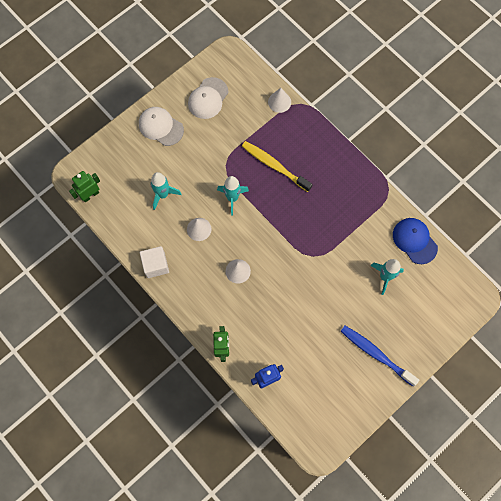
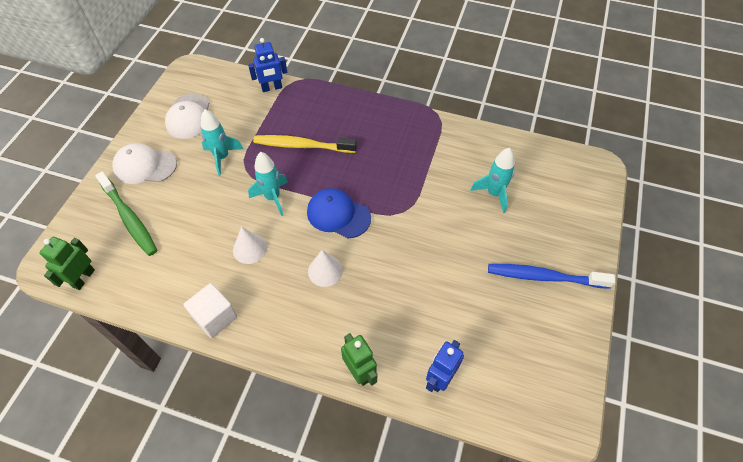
camera: 30 degrees left, 15 degrees down
turquoise rocket [150,172,181,210] -> turquoise rocket moved to [201,109,243,176]
white cone [268,88,291,113] -> blue robot [248,38,287,92]
blue cap [393,218,438,264] -> blue cap moved to [307,188,371,239]
none -> green toothbrush [95,171,157,256]

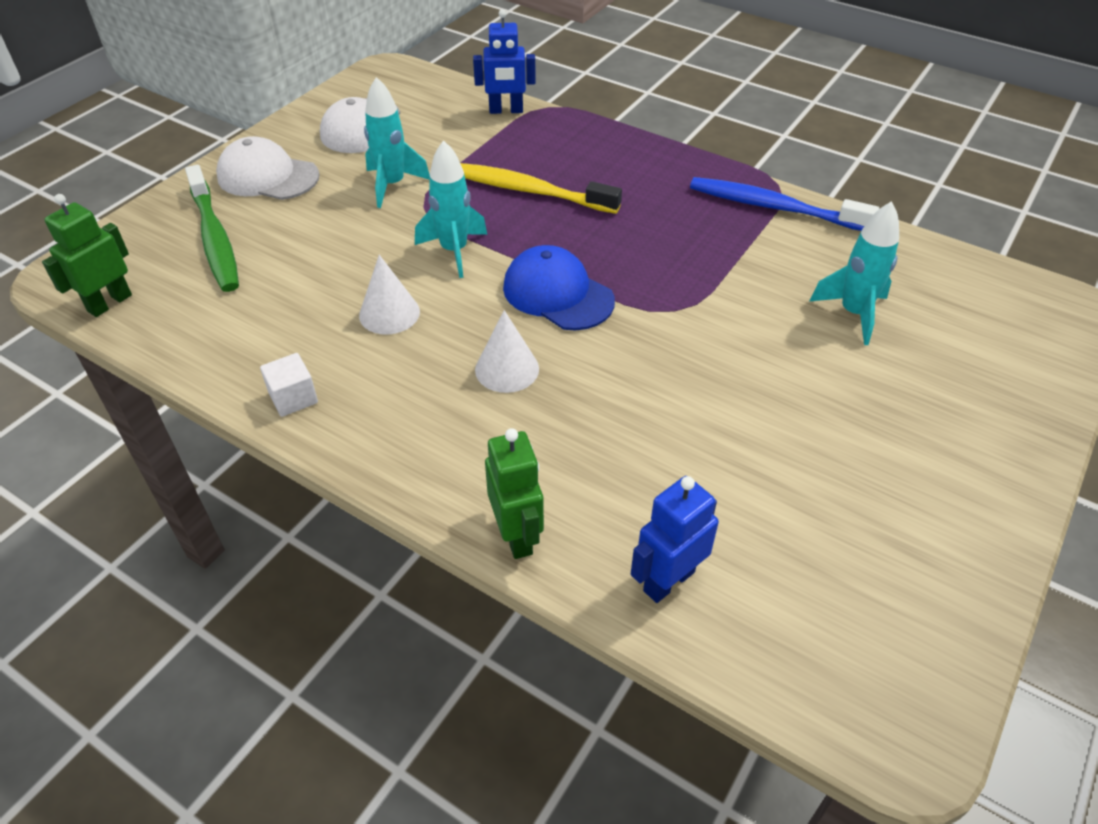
camera: 15 degrees right, 10 degrees down
white cube [183,283,237,338] -> white cube [260,353,318,417], size x0.66
blue toothbrush [488,264,615,289] -> blue toothbrush moved to [690,177,879,231]

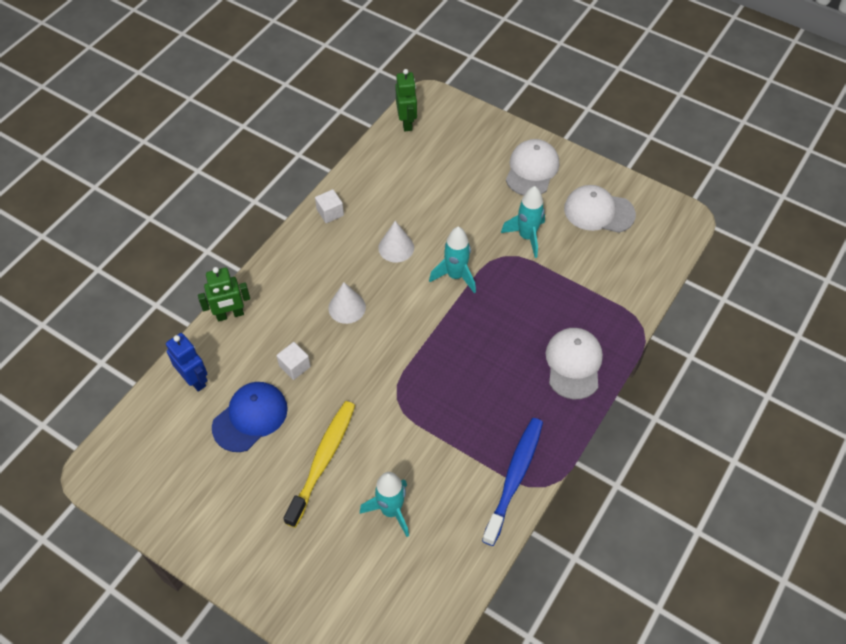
camera: 90 degrees right, 10 degrees up
green robot [42,194,132,317] -> green robot turned 45 degrees clockwise [395,69,417,131]
green toothbrush [185,165,239,292] -> none
yellow toothbrush [460,163,622,214] -> yellow toothbrush moved to [283,401,355,528]
blue robot [473,9,536,114] -> none
blue cap [503,245,615,330] -> blue cap moved to [212,382,288,452]
none -> white cube [276,342,311,380]
none -> white cap [546,328,603,399]

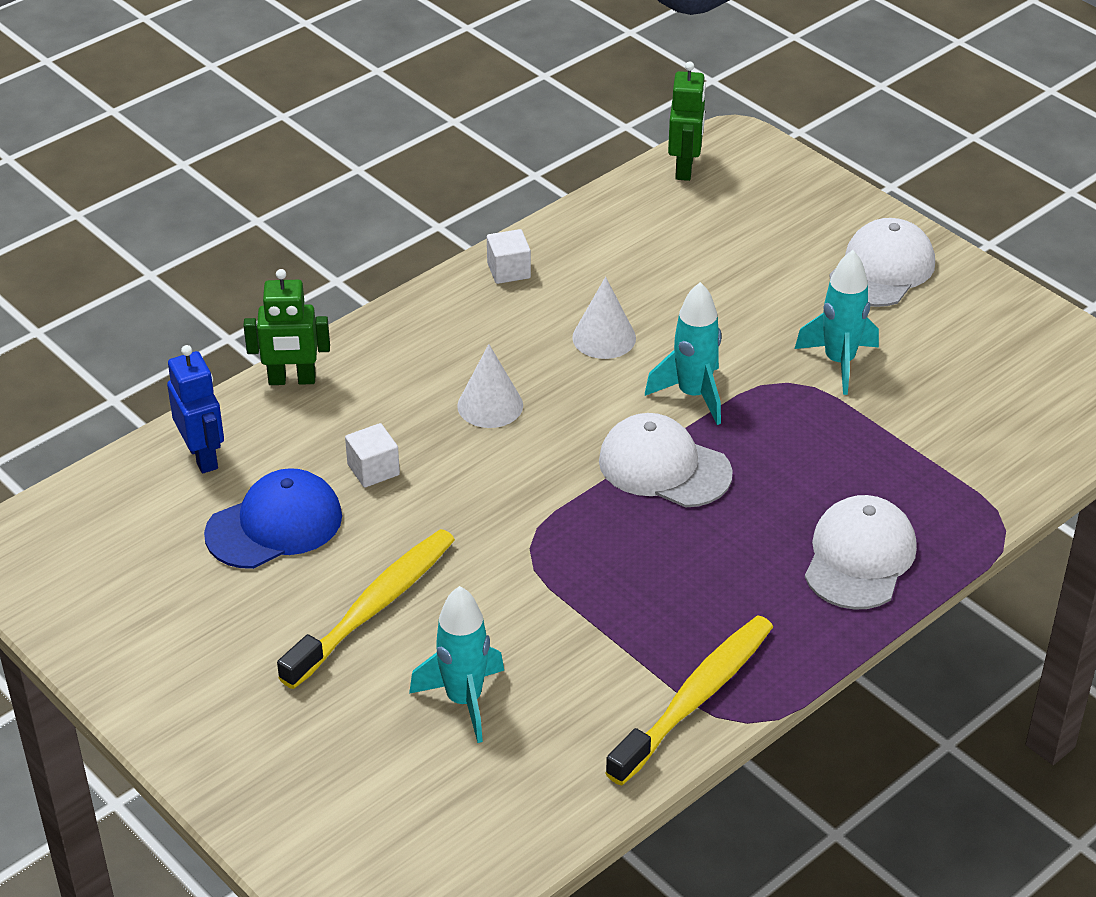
camera: 15 degrees right, 15 degrees down
blue toothbrush [482,418,543,546] -> yellow toothbrush [605,615,773,785]
white cap [564,185,636,233] -> white cap moved to [599,413,733,507]

